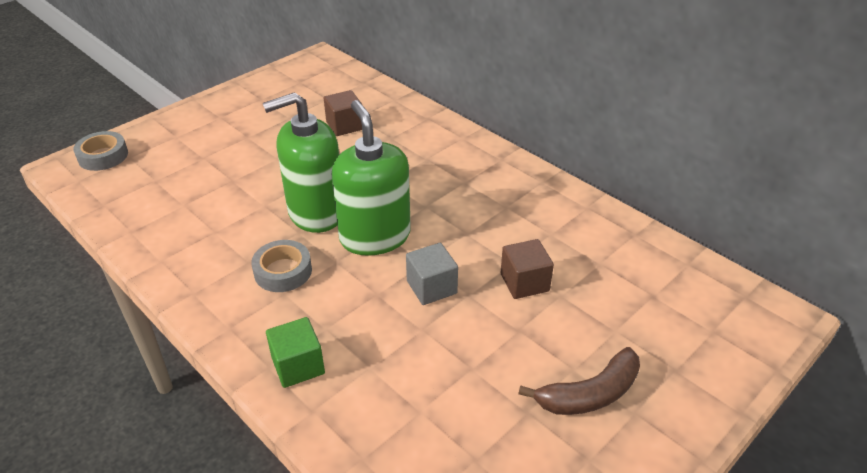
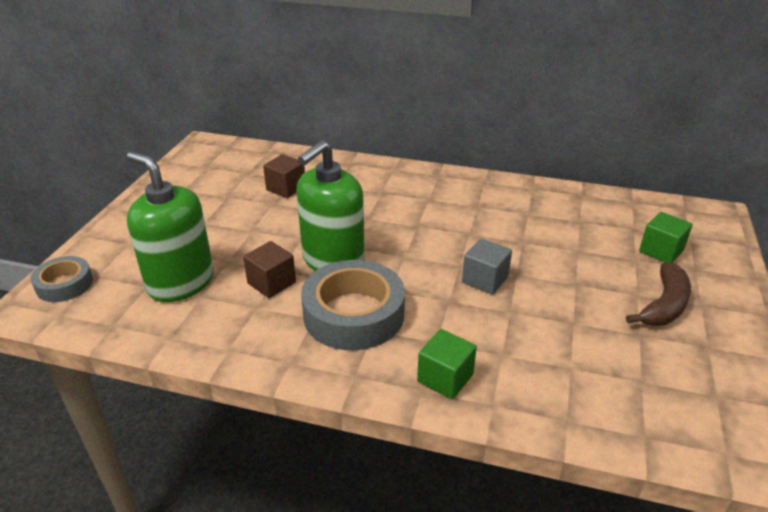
camera: 30 degrees left, 5 degrees down
grey tape [251,240,312,292] -> grey tape [301,260,405,350], size x1.79
green soap dispenser [331,100,411,256] -> green soap dispenser moved to [127,152,214,302]
brown cube [500,239,554,299] -> brown cube moved to [243,241,296,298]
none -> green cube [639,212,693,263]

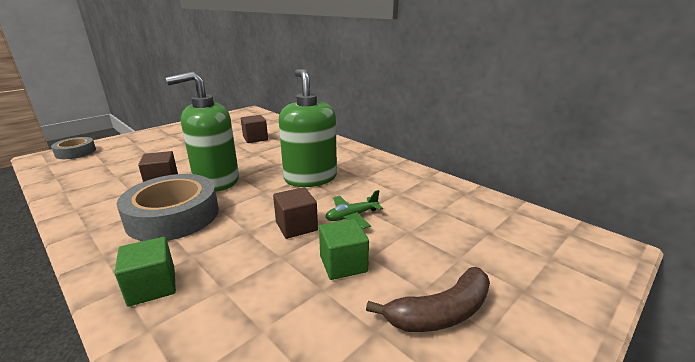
camera: 30 degrees right, 10 degrees down
green soap dispenser [127,152,214,302] -> green soap dispenser moved to [279,69,337,187]
grey cube [462,238,512,295] -> brown cube [273,187,318,239]
green cube [639,212,693,263] -> green cube moved to [319,219,369,280]
none -> green plane [325,190,383,229]

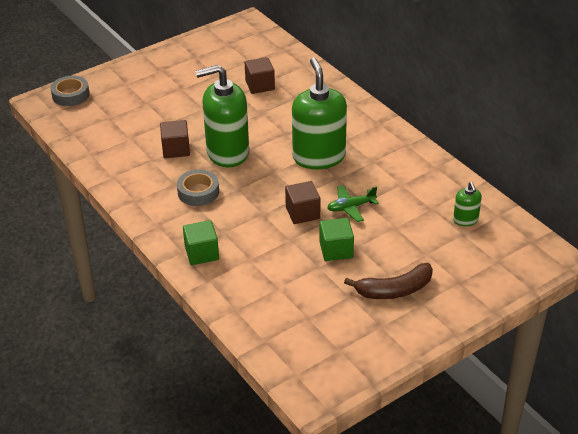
camera: 10 degrees right, 15 degrees up
grey tape [117,174,219,241] -> grey tape [177,170,219,206], size x0.56
none -> green soap dispenser [453,182,482,226]

